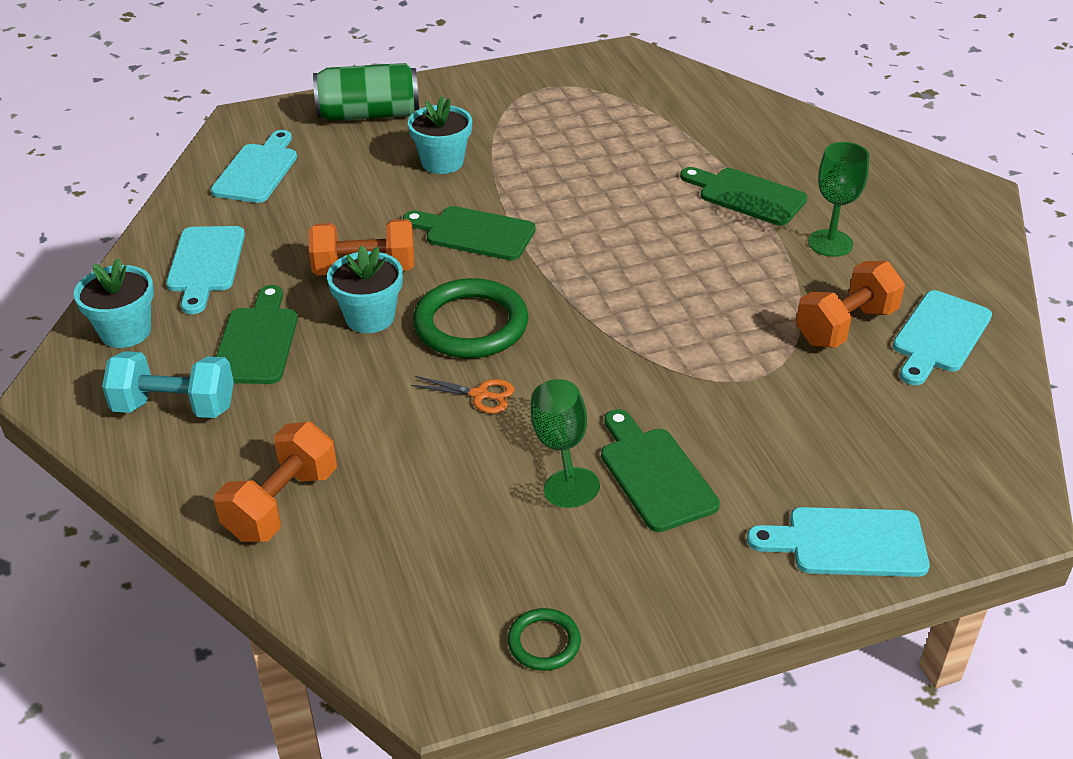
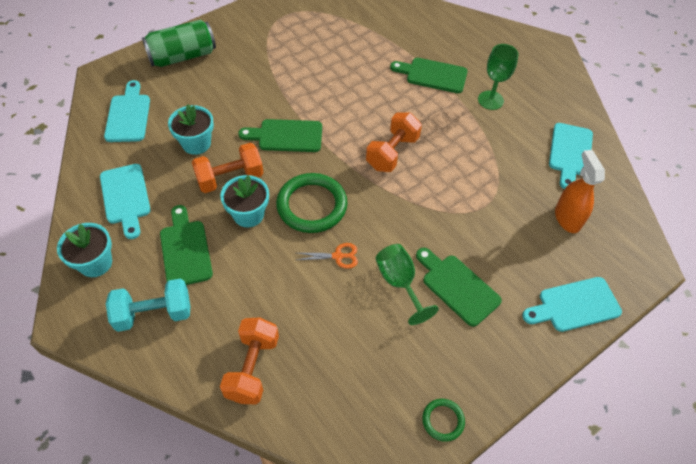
camera: 20 degrees left, 15 degrees up
turquoise flower pot [408,96,472,174] -> turquoise flower pot moved to [168,104,214,155]
orange dumbbell [796,261,905,348] -> orange dumbbell moved to [366,112,422,172]
none -> orange spray bottle [555,150,605,233]

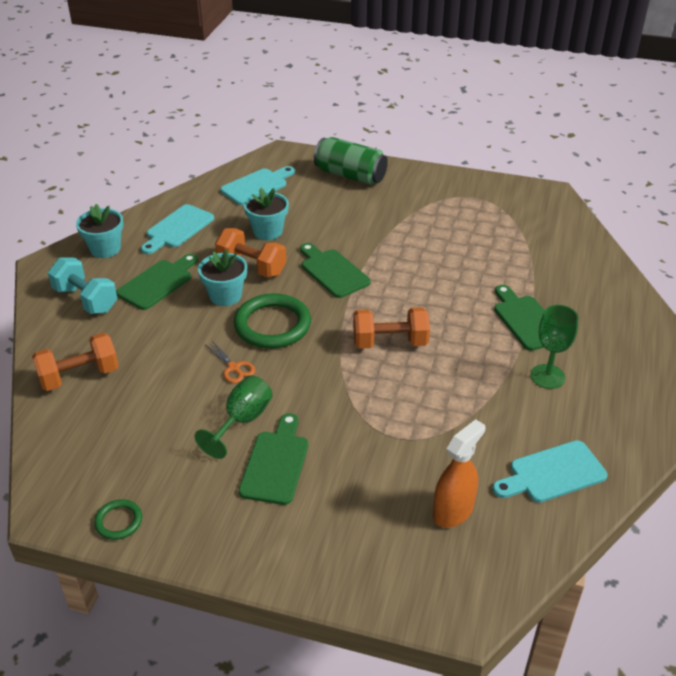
camera: 55 degrees right, 15 degrees down
turquoise cutting board [522,277,622,332] -> none

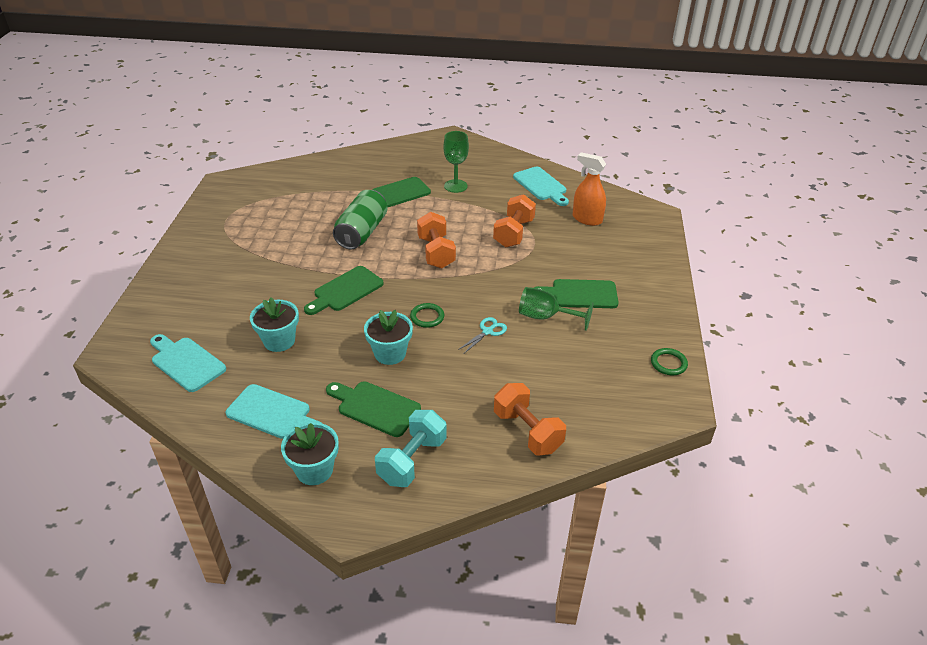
camera: 100 degrees left, 0 degrees up
orange scissors [206,341,255,383] -> turquoise scissors [458,317,507,353]
orange dumbbell [215,228,286,278] -> orange dumbbell moved to [493,194,536,247]
green ring [234,293,311,348] -> green ring [410,303,444,328], size x0.49
green can [314,137,388,185] -> green can moved to [333,190,387,249]

